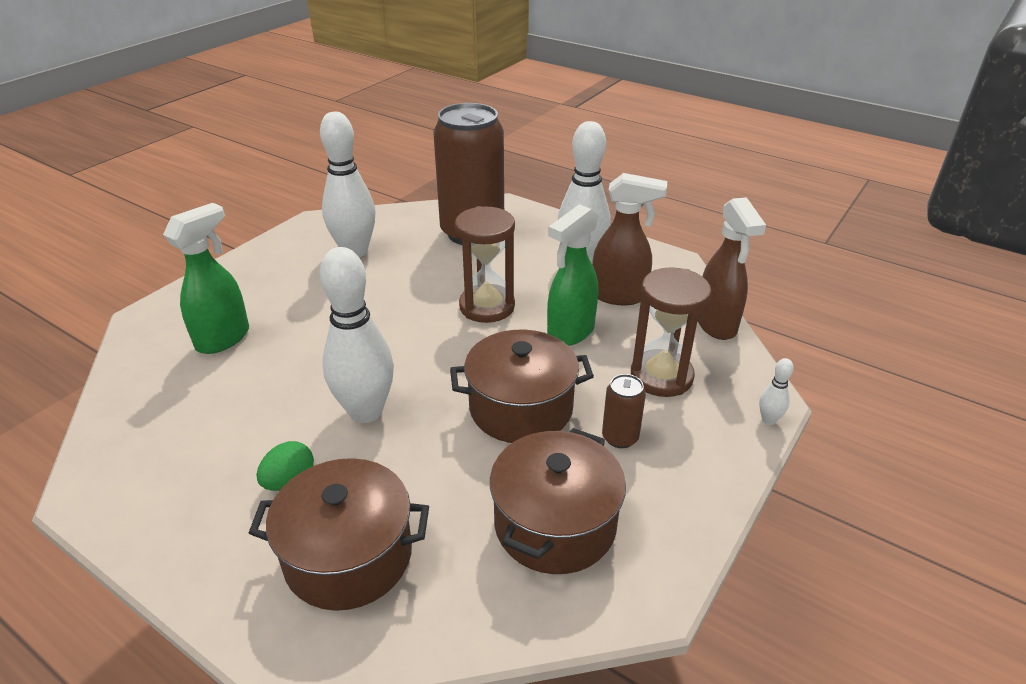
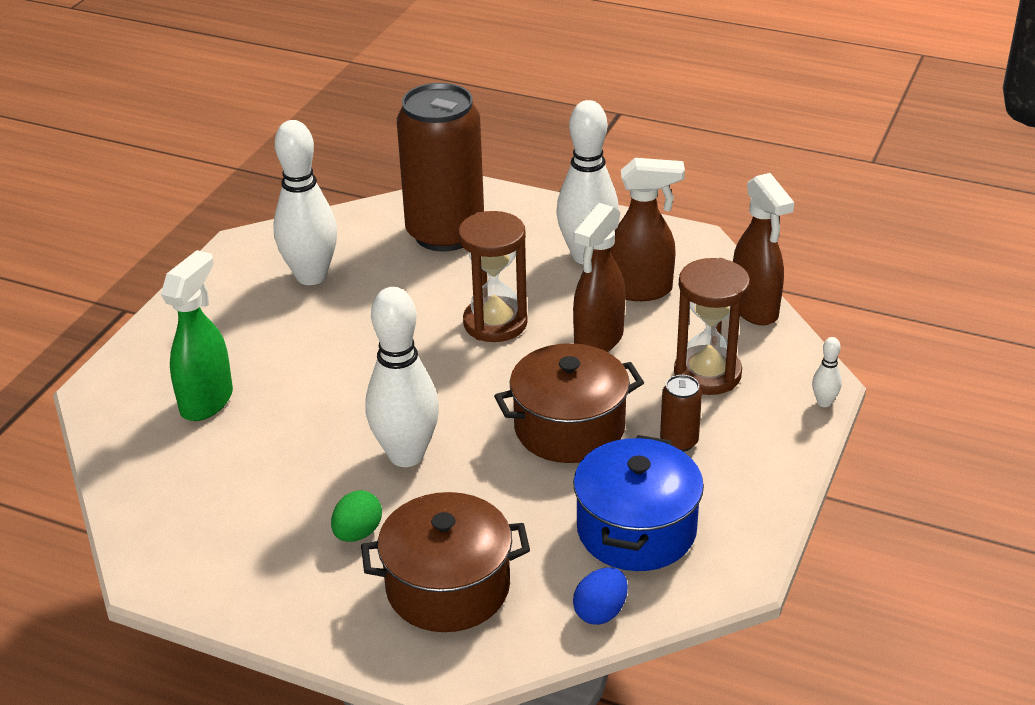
camera: 10 degrees left, 0 degrees up
brown pot [490,428,626,574] -> blue pot [573,435,704,571]
green spray bottle [547,204,599,346] -> brown spray bottle [573,203,625,352]
none -> blue egg [573,567,628,625]

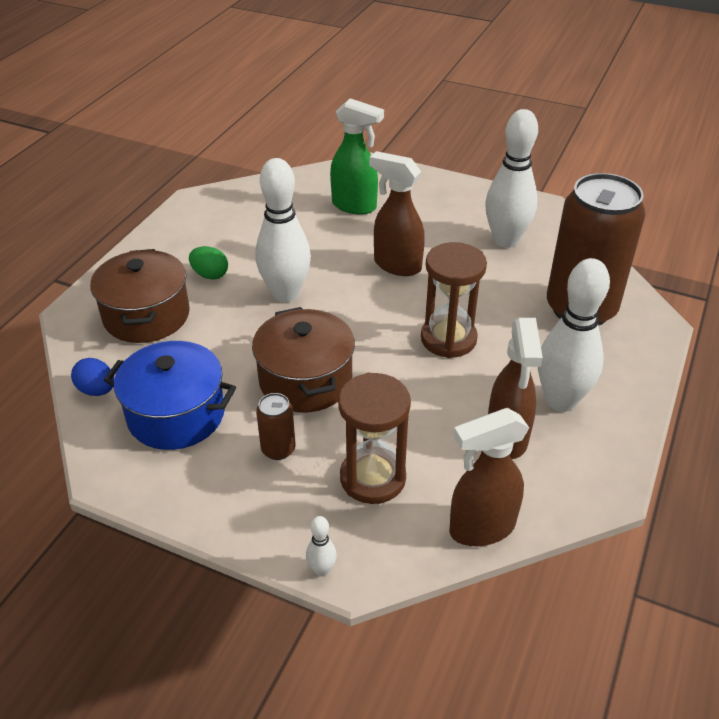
camera: 90 degrees right, 5 degrees up
brown spray bottle [573,203,625,352] -> brown spray bottle moved to [369,151,425,276]

